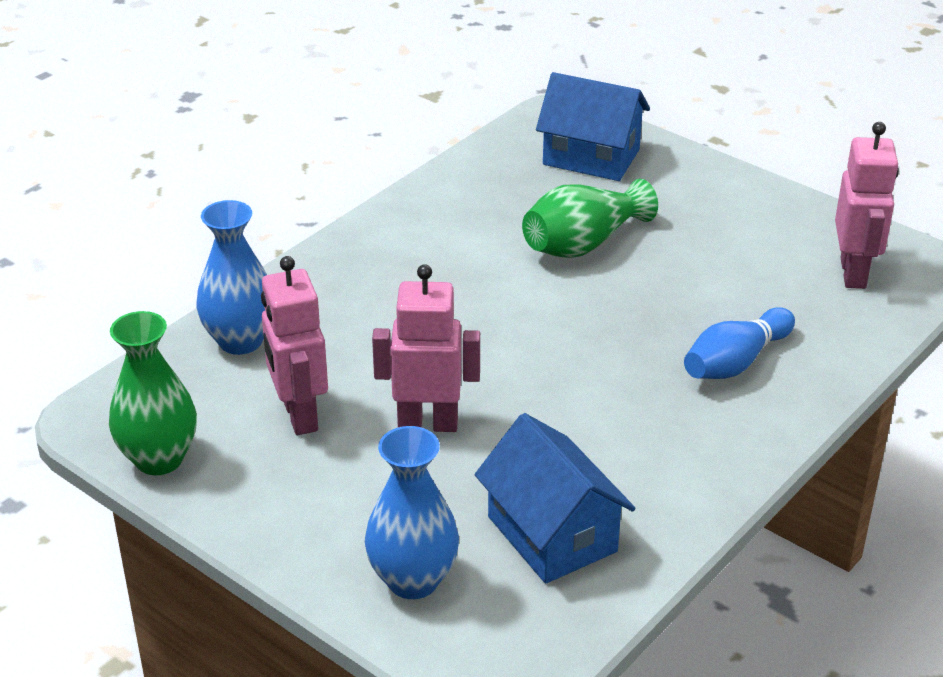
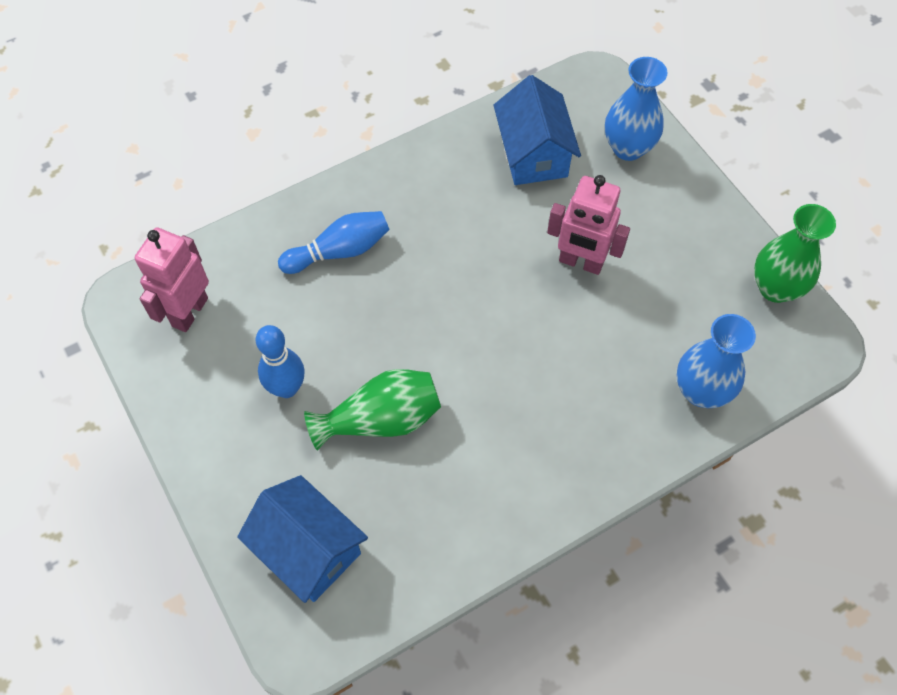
camera: 160 degrees left, 25 degrees up
pink robot [261,256,328,435] -> none
none -> blue bowling pin [256,325,305,398]

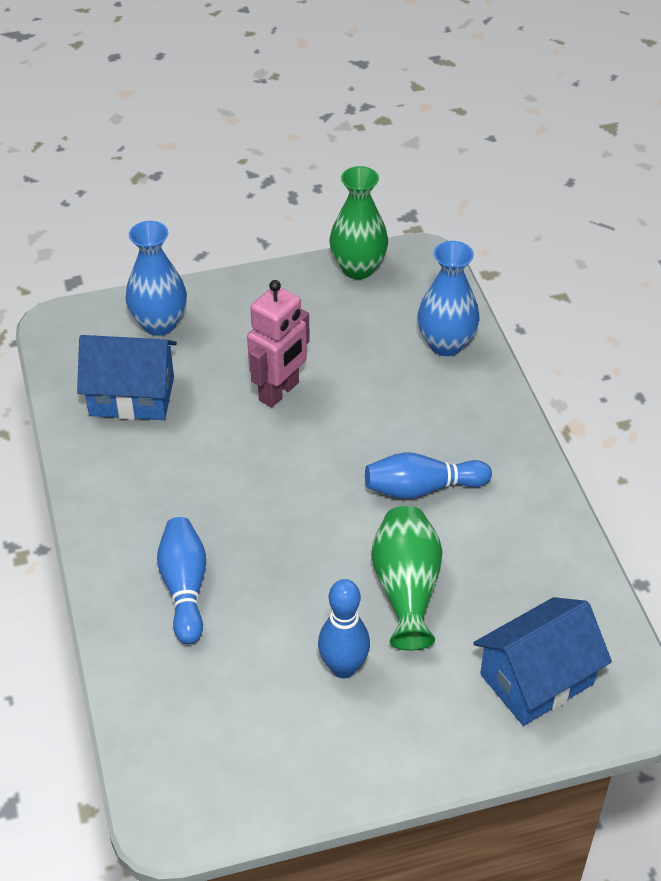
camera: 75 degrees left, 15 degrees down
pink robot [135,227,209,332] -> none
none -> blue bowling pin [365,452,492,499]

